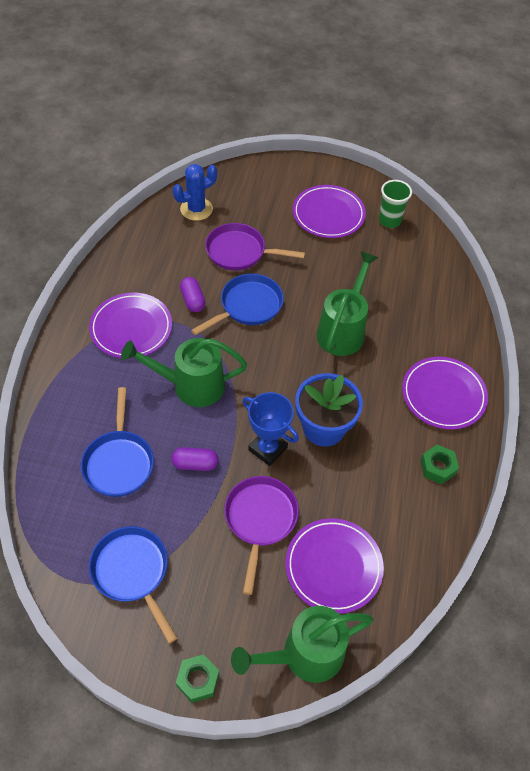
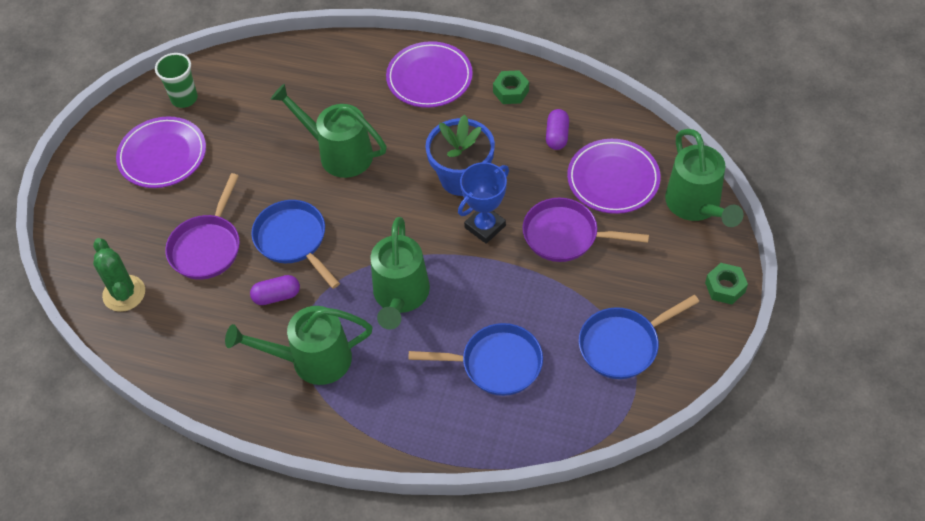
camera: 80 degrees left, 0 degrees up
purple plate [89,293,172,359] -> green watering can [225,306,372,385]
purple capsule [171,447,219,471] -> purple capsule moved to [546,109,569,150]
blue cactus [173,164,217,221] -> green cactus [93,238,145,312]

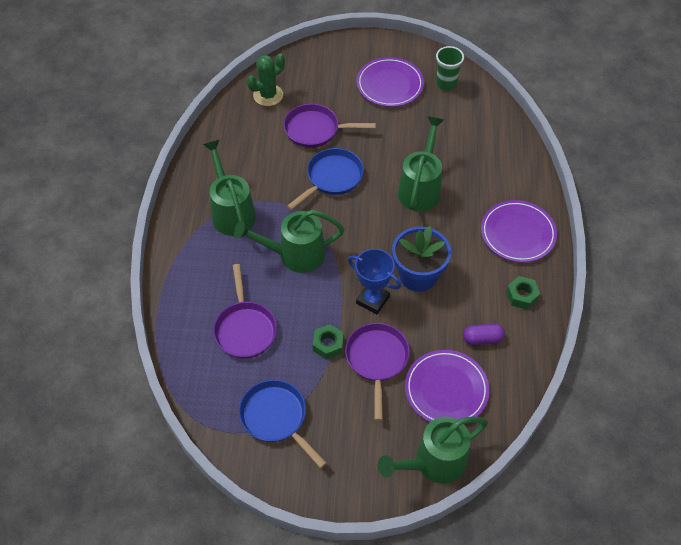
camera: 75 degrees right, 0 degrees up
purple capsule [250,275,300,305] -> none
blue pan [408,323,543,396] -> purple pan [213,264,277,359]
green nut [705,263,748,304] -> green nut moved to [313,324,344,360]

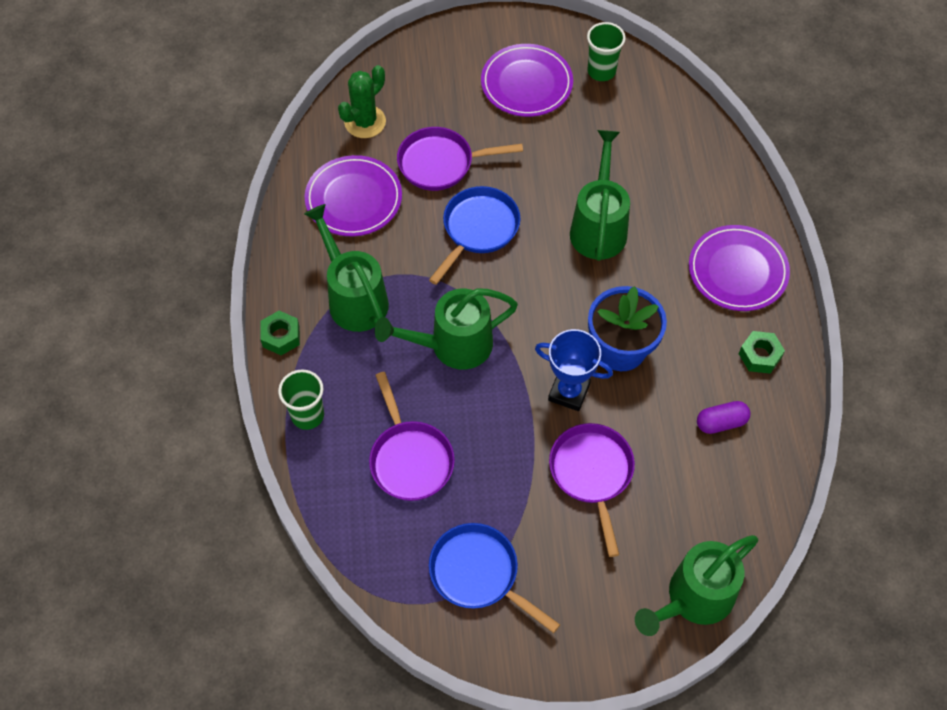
camera: 10 degrees left, 5 degrees up
green nut [313,324,344,360] -> green nut moved to [260,311,300,355]
purple plate [405,350,490,422] -> purple plate moved to [305,155,402,236]
none -> green cup [278,370,324,430]

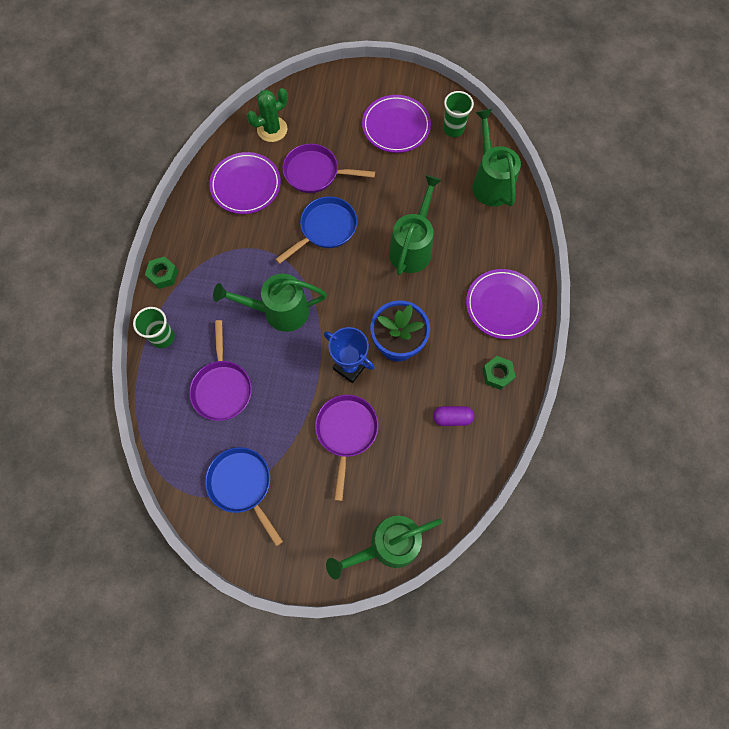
camera: 15 degrees right, 10 degrees up
green watering can [304,204,389,332] -> green watering can moved to [472,109,521,206]

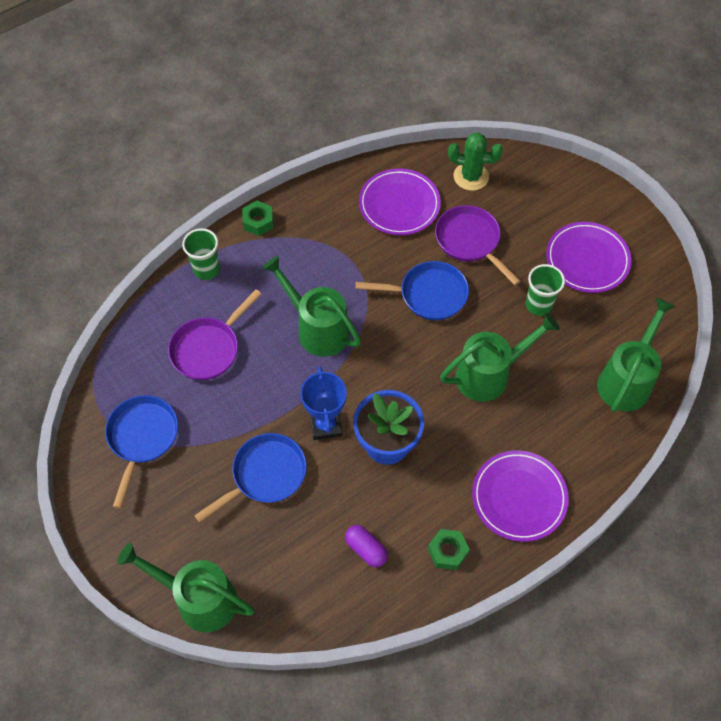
camera: 45 degrees right, 10 degrees down
purple pan [315,395,378,501] -> blue pan [194,433,307,523]
green cup [443,91,474,137] -> green cup moved to [526,264,565,316]

